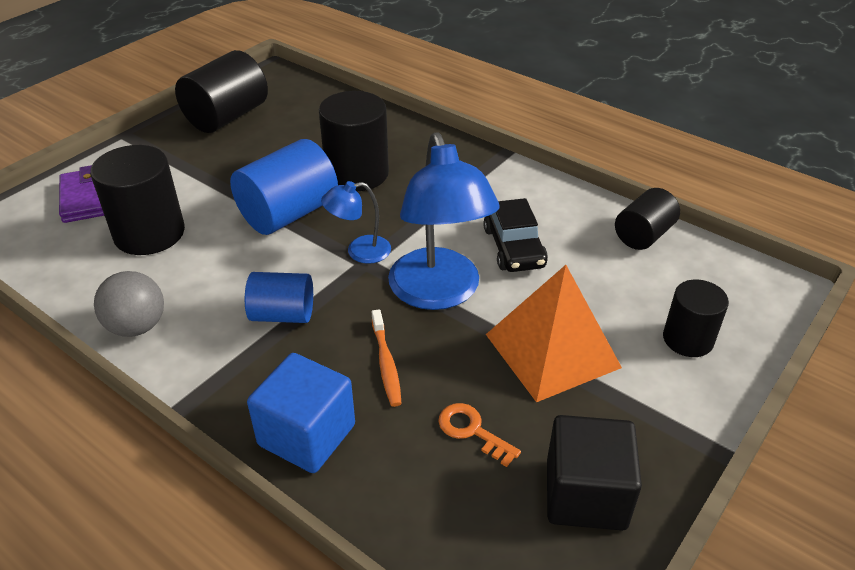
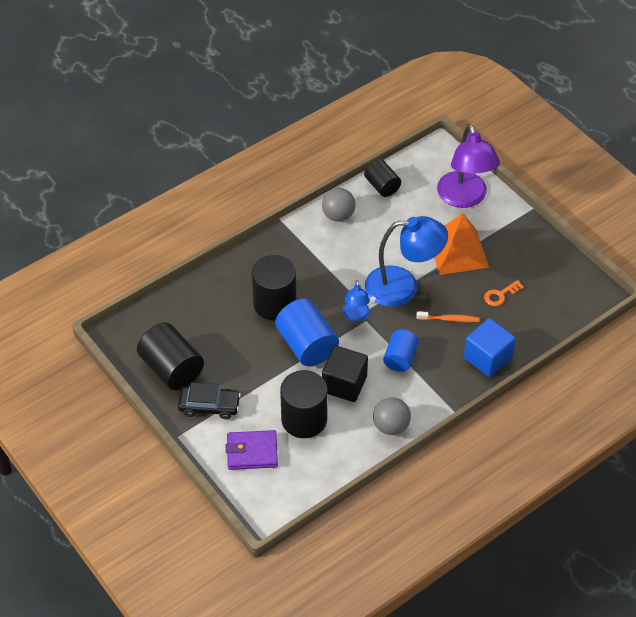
camera: 75 degrees left, 10 degrees up
black car [483,198,548,272] -> black car moved to [178,382,241,419]
black cube [547,415,642,531] -> black cube moved to [322,346,368,402]
black cylinder [663,280,729,357] -> purple lamp [437,124,500,208]
none -> grey ball [322,188,355,221]

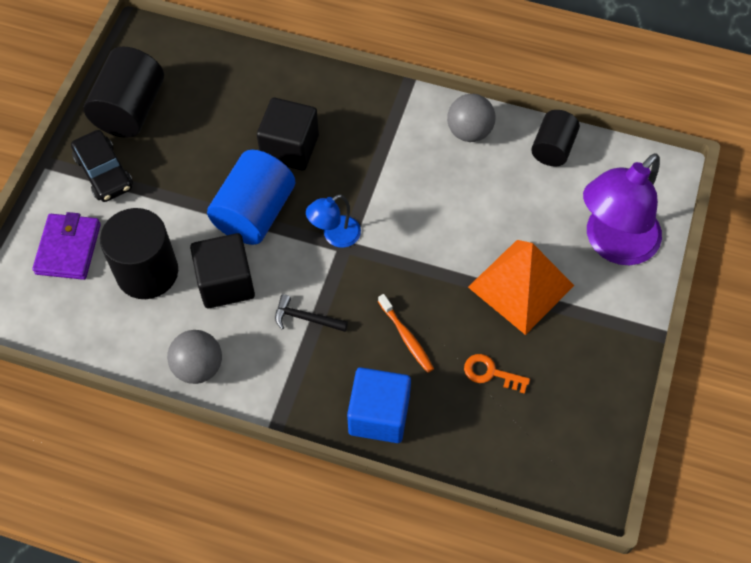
camera: 55 degrees right, 10 degrees up
purple wallet [226,430,278,470] -> purple wallet turned 45 degrees clockwise [32,212,101,280]
black cylinder [252,255,297,321] -> black cube [257,98,319,171]
blue lamp [365,216,448,307] -> none
blue cylinder [383,329,419,372] -> black hammer [275,294,348,332]

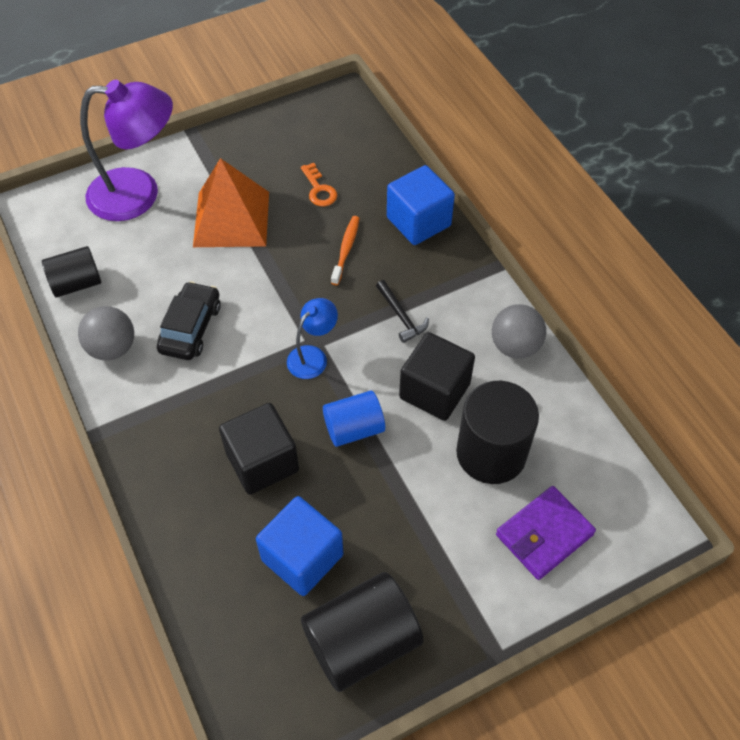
camera: 135 degrees left, 5 degrees down
black car [71,130,133,202] -> black car moved to [157,281,221,360]
blue cylinder [207,150,295,245] -> blue cylinder [323,390,385,447], size x0.62
blue lamp [306,194,361,248] -> blue lamp turned 60 degrees counterclockwise [287,298,338,379]
none -> blue cube [256,496,343,596]

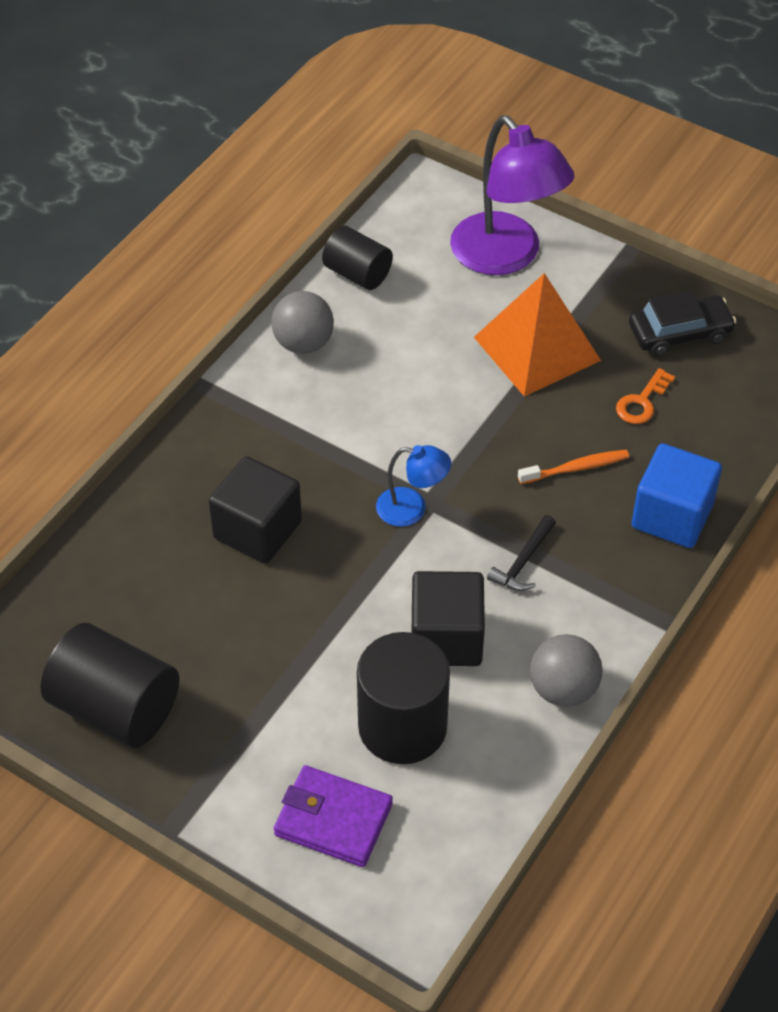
camera: 60 degrees right, 5 degrees down
black car [157,281,221,360] -> black car moved to [629,290,736,356]
blue cube [256,496,343,596] -> none
blue cylinder [323,390,385,447] -> none

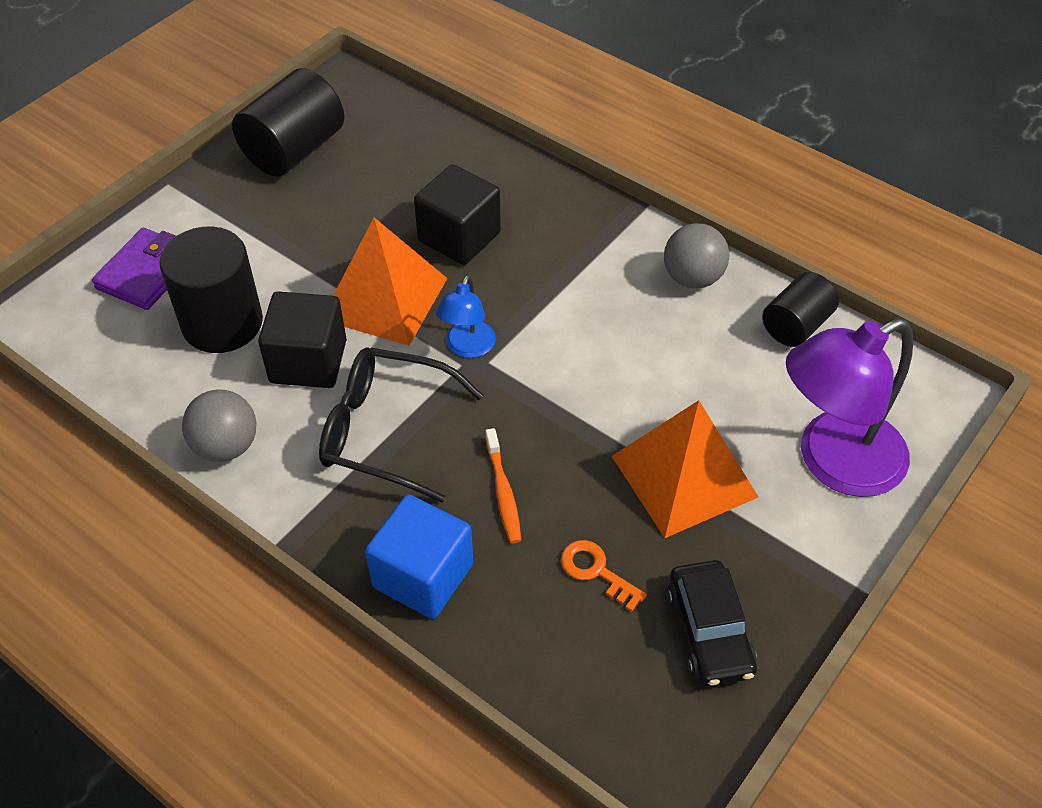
camera: 95 degrees right, 0 degrees up
black hammer [487,515,556,591] -> black glasses [319,348,483,502]
none -> orange pyramid [333,218,447,346]

